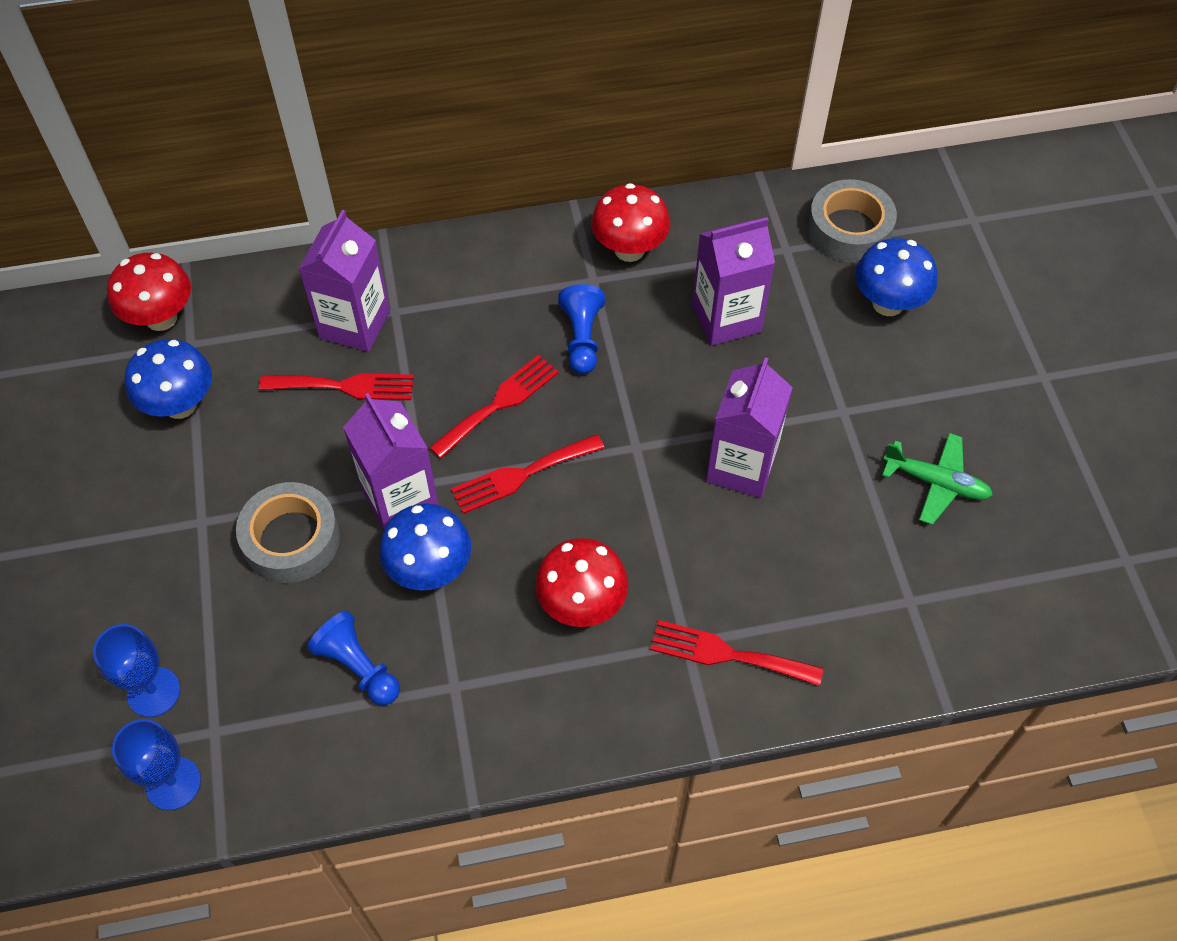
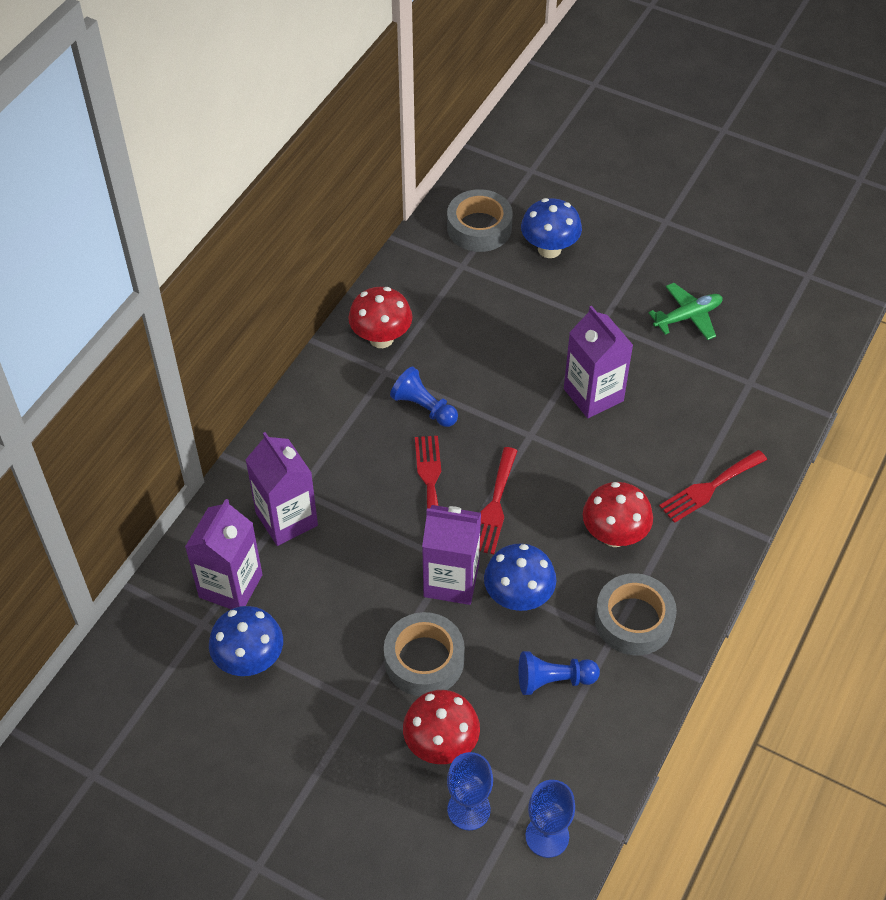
camera: 50 degrees left, 5 degrees down
red mushroom [107,253,191,331] -> red mushroom moved to [403,690,480,764]
red fork [259,373,414,400] -> none
purple carton [692,217,775,346] -> purple carton moved to [185,499,263,609]
none -> grey tape [595,573,677,655]

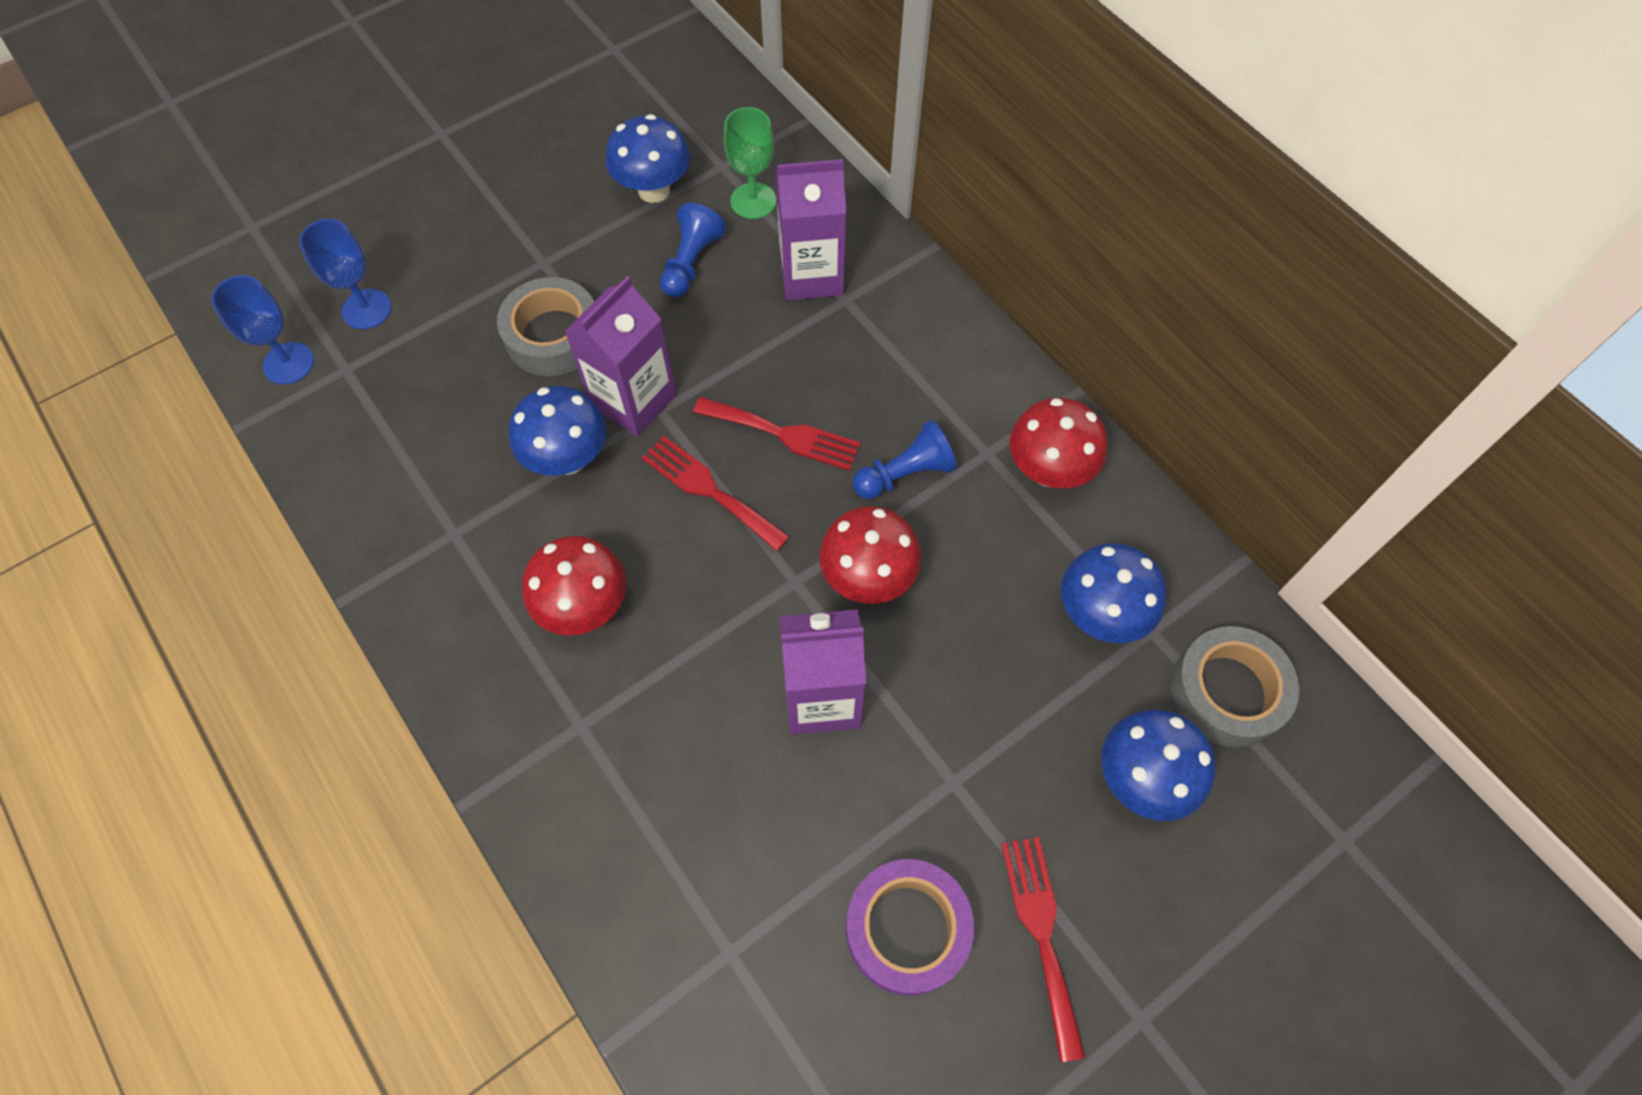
camera: 115 degrees right, 10 degrees up
purple carton [185,499,263,609] -> green goblet [724,107,776,219]
red mushroom [403,690,480,764] -> red mushroom moved to [819,506,922,604]
blue pawn [518,651,600,695] -> blue pawn moved to [660,203,726,297]
grey tape [595,573,677,655] -> none
green plane [649,283,723,340] -> purple tape [846,859,974,996]
red fork [659,450,767,523] -> red fork moved to [1001,837,1085,1062]
none -> blue mushroom [1061,543,1167,643]

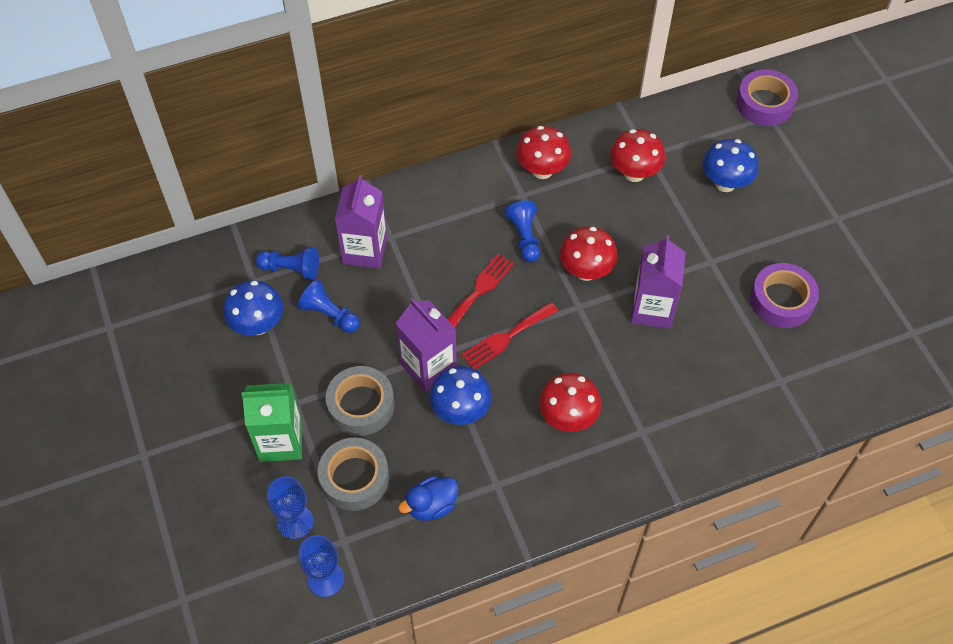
camera: 75 degrees left, 5 degrees down
green goblet [724,107,776,219] -> blue pawn [255,247,319,280]
red fork [1001,837,1085,1062] -> none
blue mushroom [1061,543,1167,643] -> red mushroom [610,129,665,182]
grey tape [1171,626,1300,747] -> grey tape moved to [318,437,389,511]
none -> green carton [241,383,302,462]
none -> blue duck [398,476,459,521]
none -> purple tape [736,69,798,126]

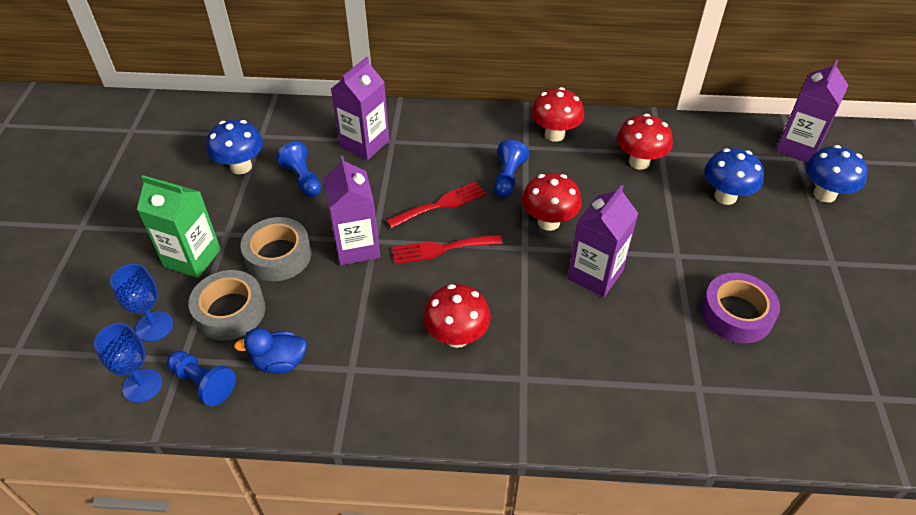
camera: 25 degrees right, 10 degrees down
blue pawn [255,247,319,280] -> blue pawn moved to [167,350,236,406]
blue mushroom [429,366,492,425] -> blue mushroom moved to [806,145,868,203]
purple tape [736,69,798,126] -> purple carton [776,60,849,162]

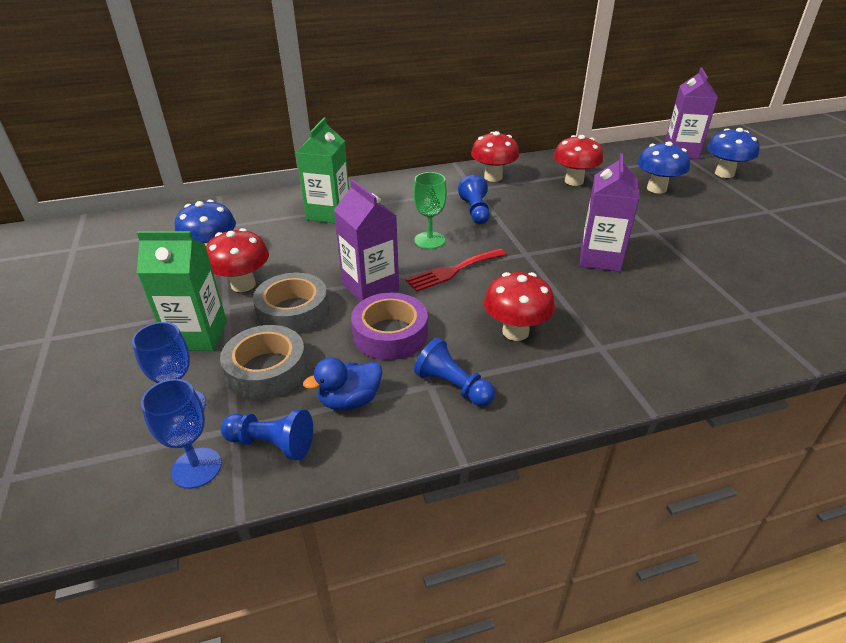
camera: 20 degrees left, 10 degrees down
blue pawn [276,142,321,197] -> blue pawn moved to [414,338,495,406]
purple carton [331,57,389,160] -> green carton [296,117,349,224]
red fork [386,182,486,228] -> green goblet [413,172,447,249]
red mushroom [522,173,582,231] -> red mushroom moved to [206,228,269,292]
purple tape [701,273,780,343] -> purple tape moved to [351,293,428,360]

